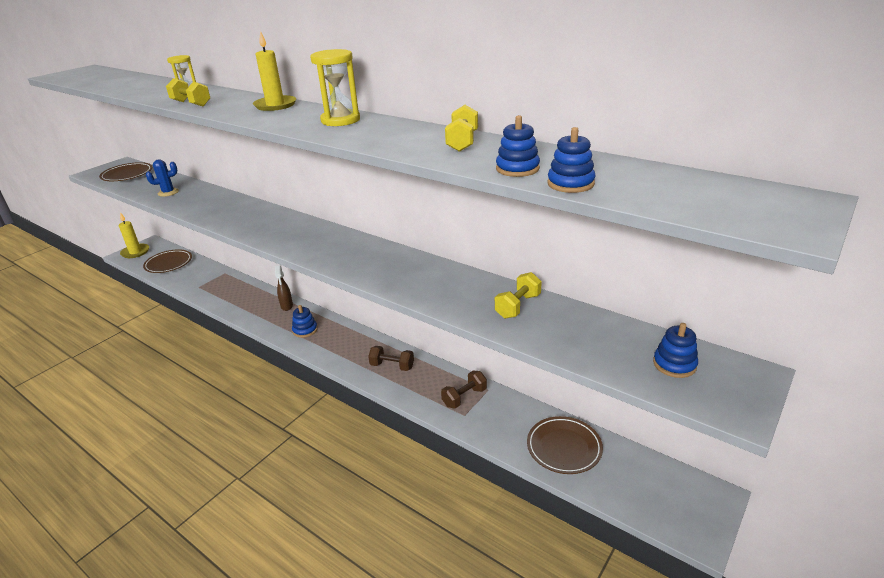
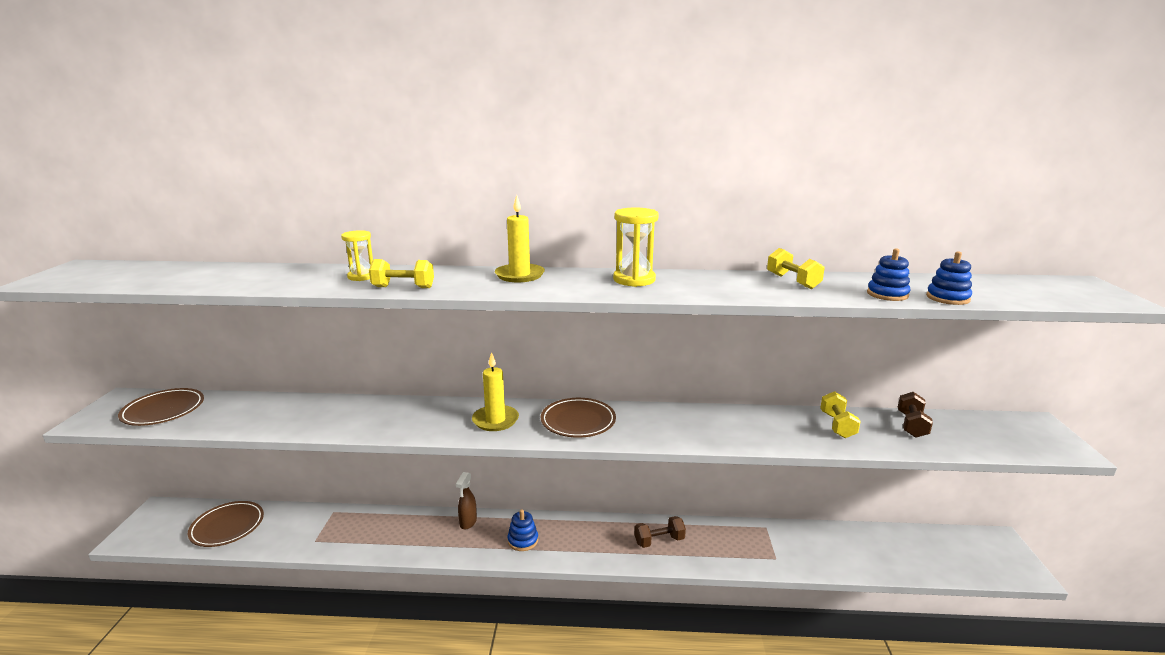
camera: 35 degrees left, 10 degrees down
yellow candle [119,212,149,258] -> yellow candle moved to [472,352,519,431]
blue cactus [146,159,179,197] -> none
brown spray bottle [275,265,293,311] -> brown spray bottle turned 60 degrees clockwise [456,472,477,529]
brown dumbbell [441,371,487,409] -> brown dumbbell moved to [898,392,933,438]
brown plate [527,416,603,474] -> brown plate moved to [541,398,616,438]
blue stacking toy [653,323,698,378] -> none

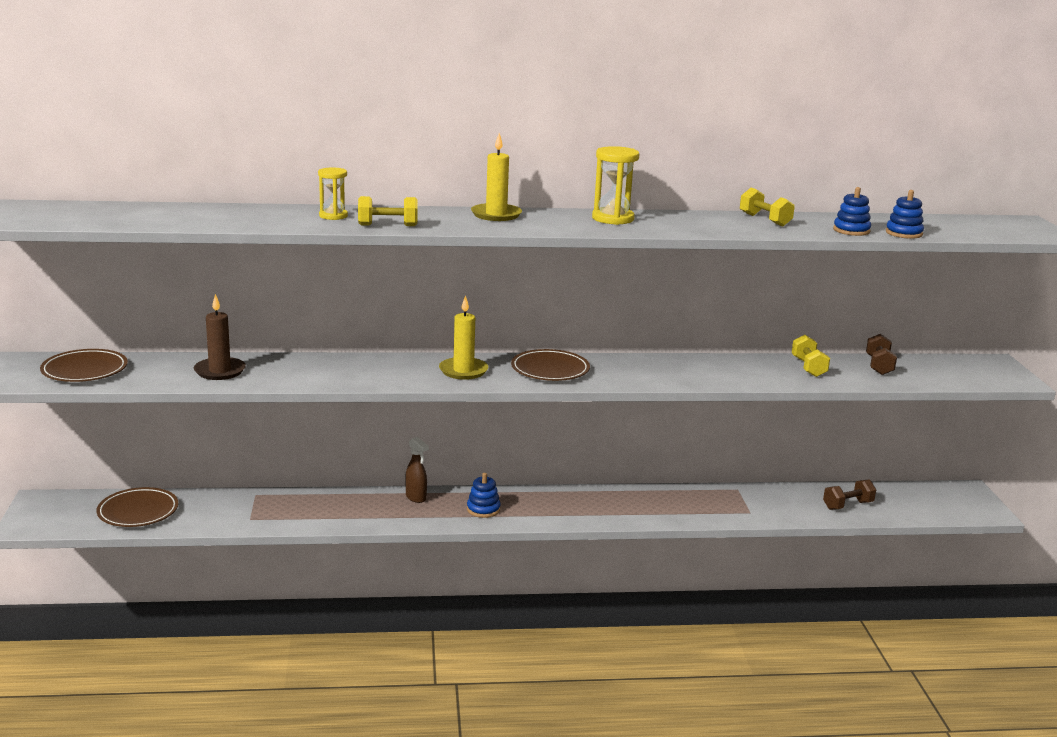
camera: 10 degrees left, 0 degrees up
brown spray bottle [456,472,477,529] -> brown spray bottle turned 45 degrees counterclockwise [405,437,429,503]
brown dumbbell [634,516,686,548] -> brown dumbbell moved to [823,479,876,510]
none -> brown candle [194,294,246,380]

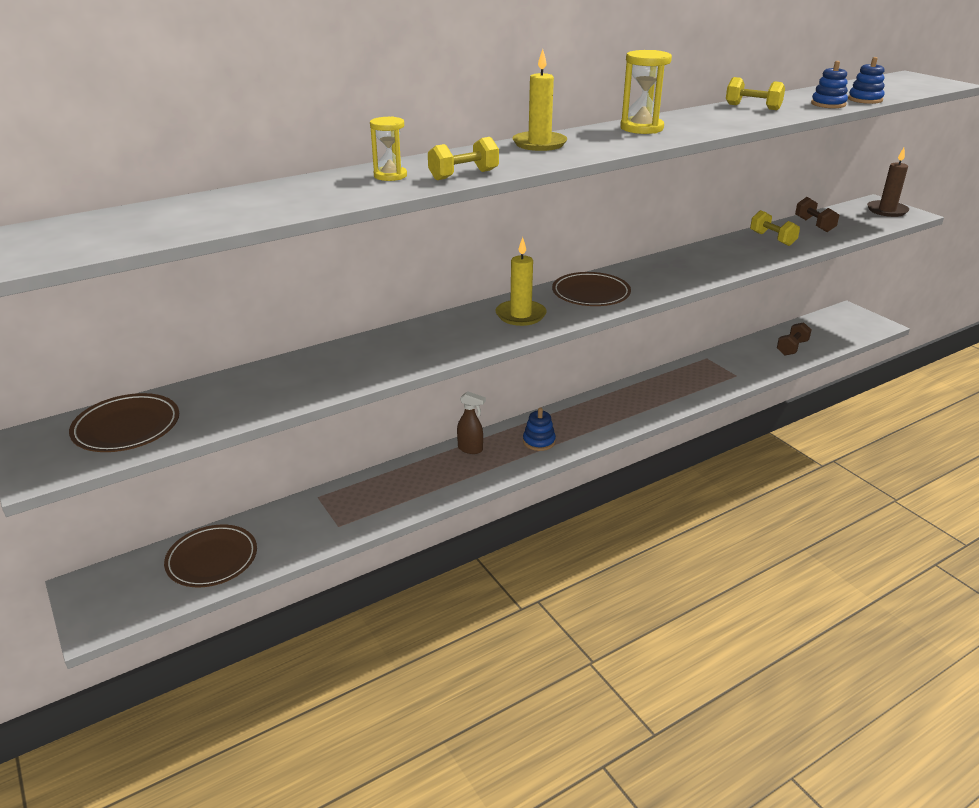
camera: 25 degrees left, 10 degrees up
brown candle [194,294,246,380] -> brown candle moved to [867,148,909,217]

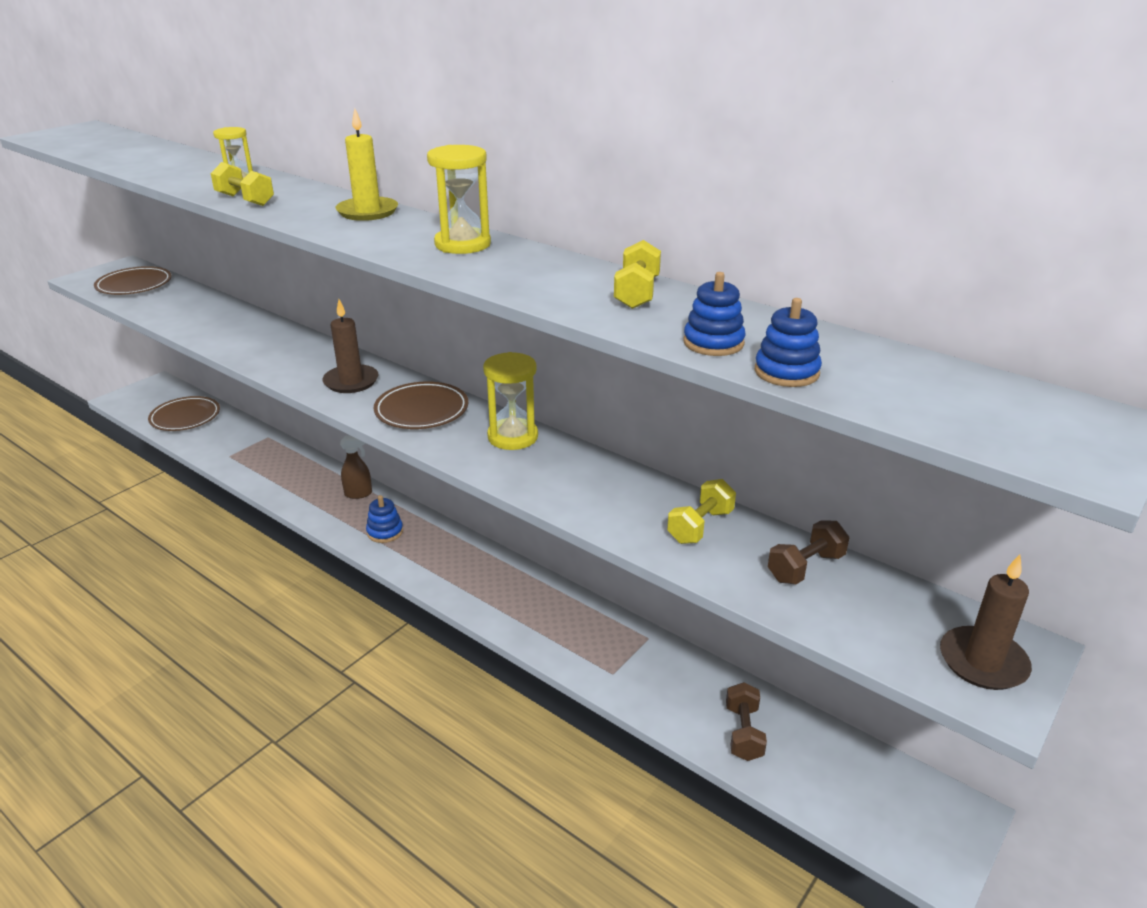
camera: 70 degrees right, 0 degrees up
brown spray bottle [457,391,486,454] -> brown spray bottle turned 105 degrees counterclockwise [340,435,372,499]
yellow candle [496,237,547,326] -> brown candle [322,299,379,393]
brown dumbbell [777,322,811,355] -> brown dumbbell turned 75 degrees clockwise [726,682,767,761]
none -> yellow hourglass [483,352,538,450]

